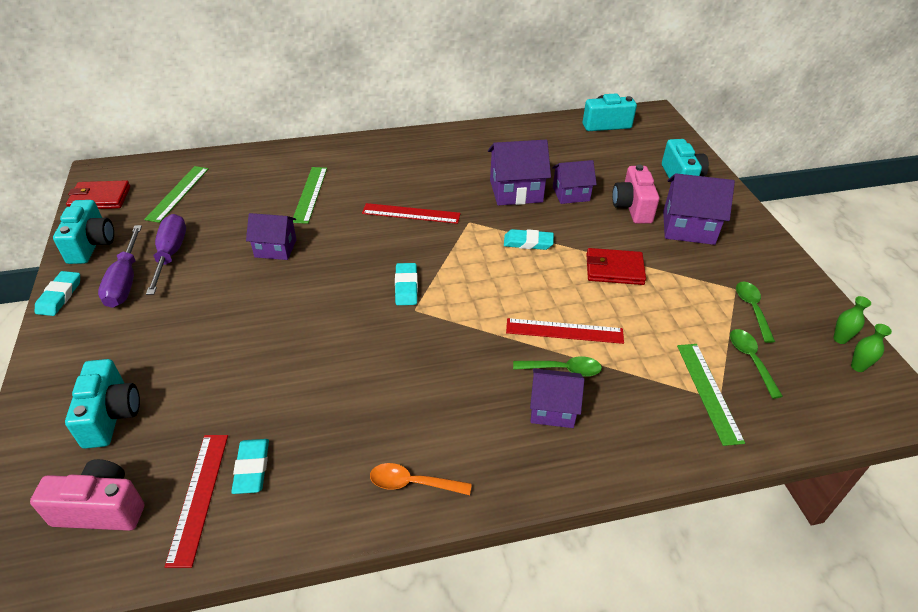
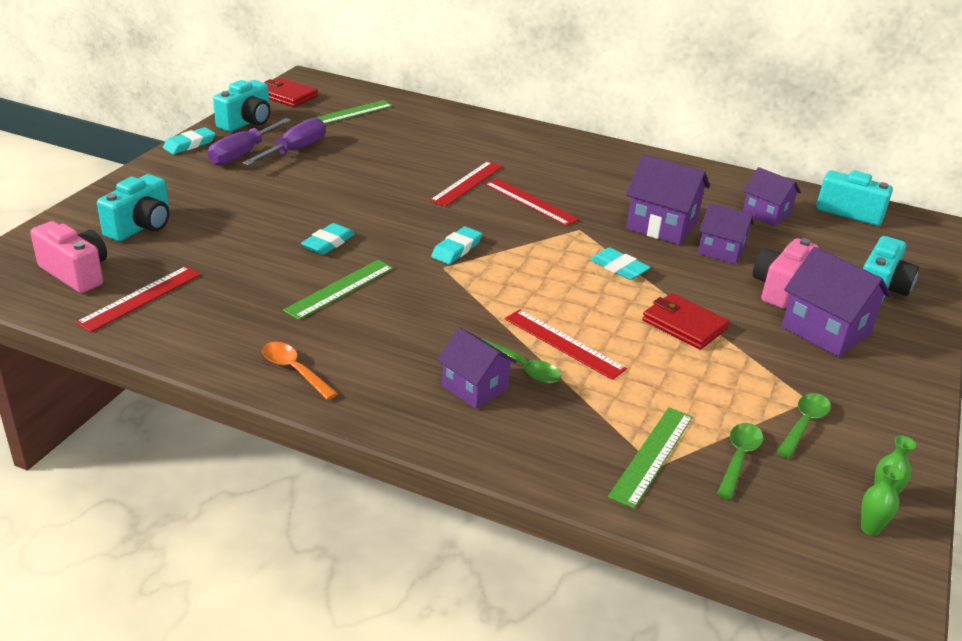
camera: 35 degrees right, 10 degrees down
turquoise eraser [231,439,269,494] -> turquoise eraser moved to [301,223,355,255]
purple house [246,213,297,260] -> purple house moved to [743,167,801,226]
green ruler [293,167,327,224] -> green ruler moved to [283,260,394,320]
none -> red ruler [429,161,503,207]

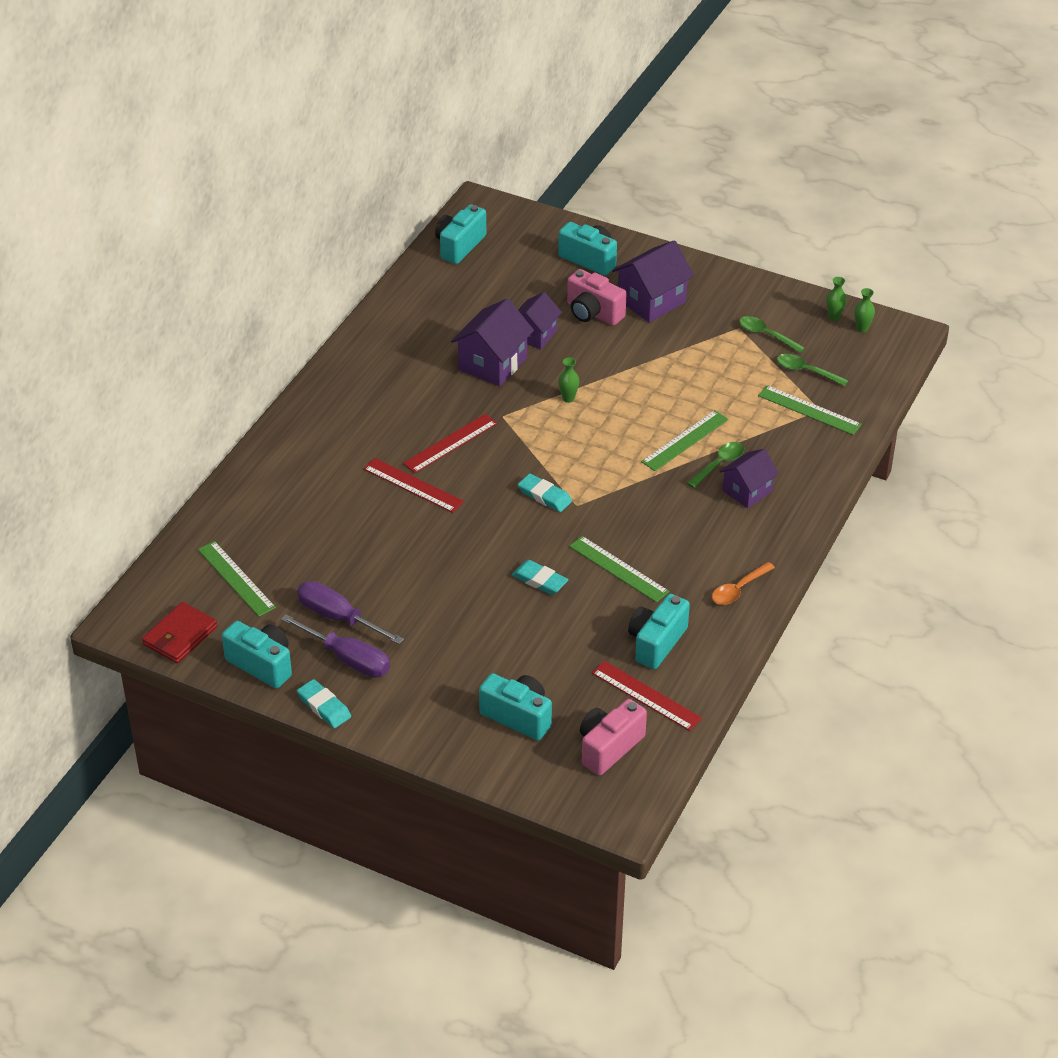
camera: 85 degrees left, 10 degrees up
red ruler [505,309,627,380] -> green ruler [641,410,728,471]
turquoise eraser [590,248,651,280] -> green vase [558,358,579,403]
red wallet [642,293,729,350] -> none
purple house [743,167,801,226] -> none
none -> turquoise camera [628,594,690,669]

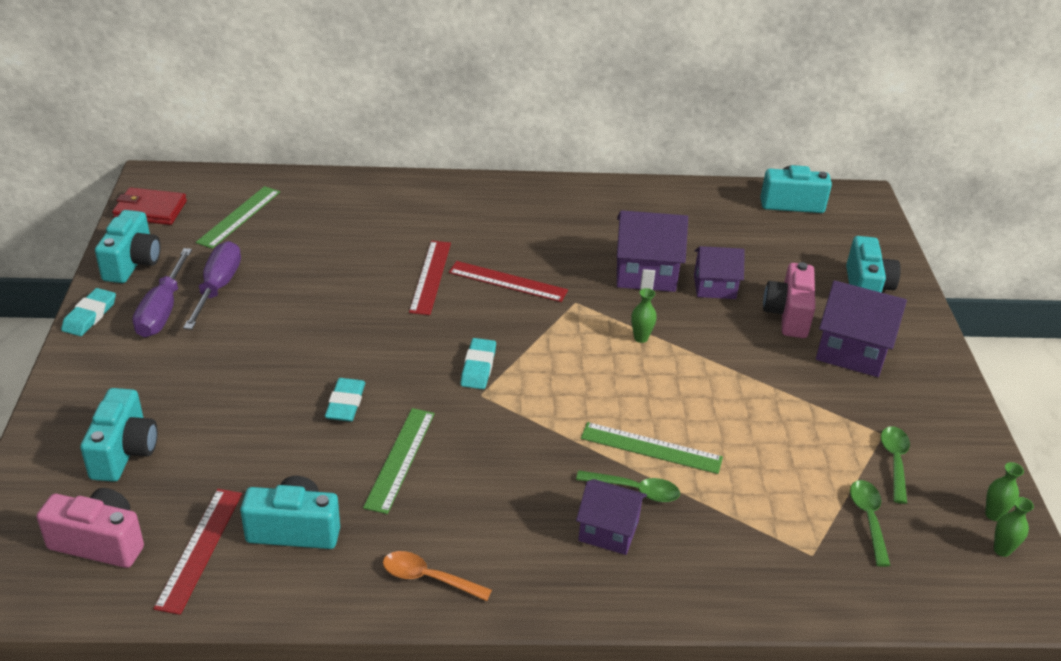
camera: 60 degrees right, 5 degrees down
green ruler [758,385,862,435] -> none

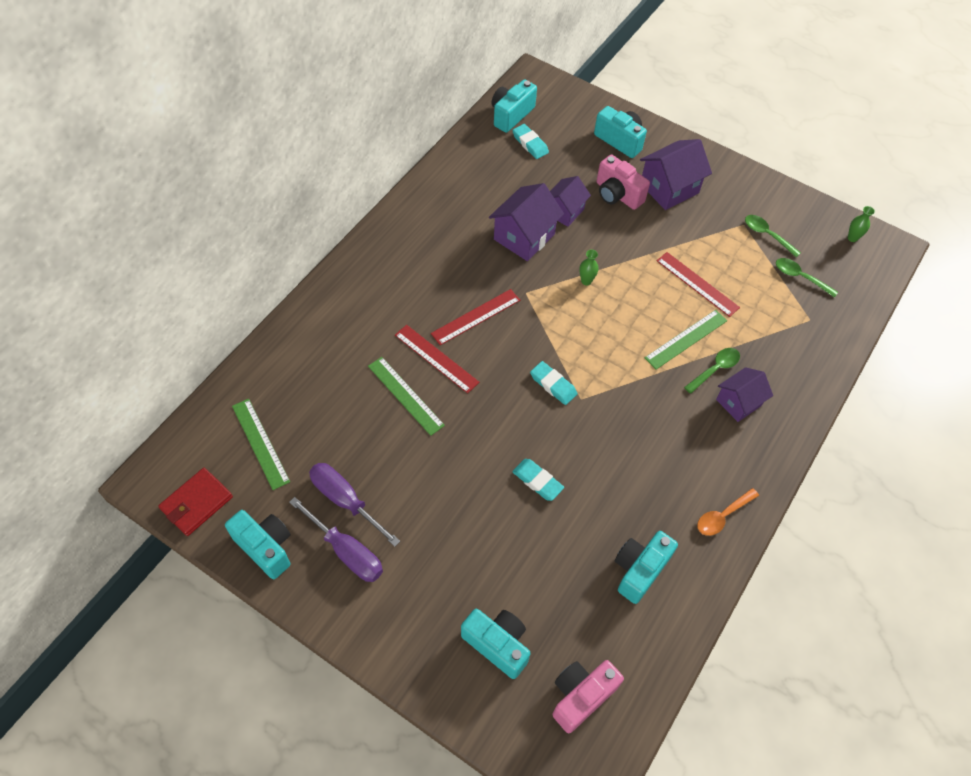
camera: 55 degrees left, 20 degrees up
turquoise eraser [61,288,116,336] -> turquoise eraser moved to [512,124,549,159]
red ruler [153,489,242,615] -> red ruler moved to [657,252,740,317]
green ruler [363,408,435,514] -> green ruler moved to [368,357,445,436]
green vase [985,462,1024,521] -> none

